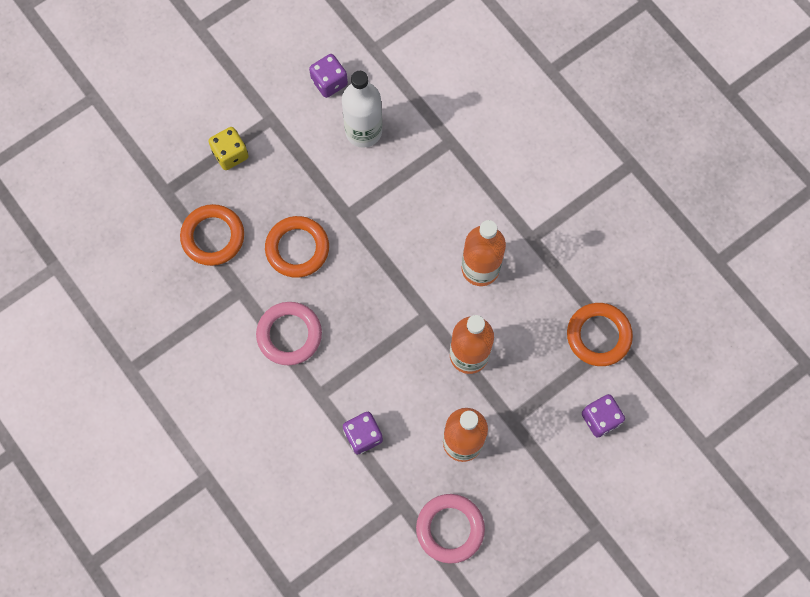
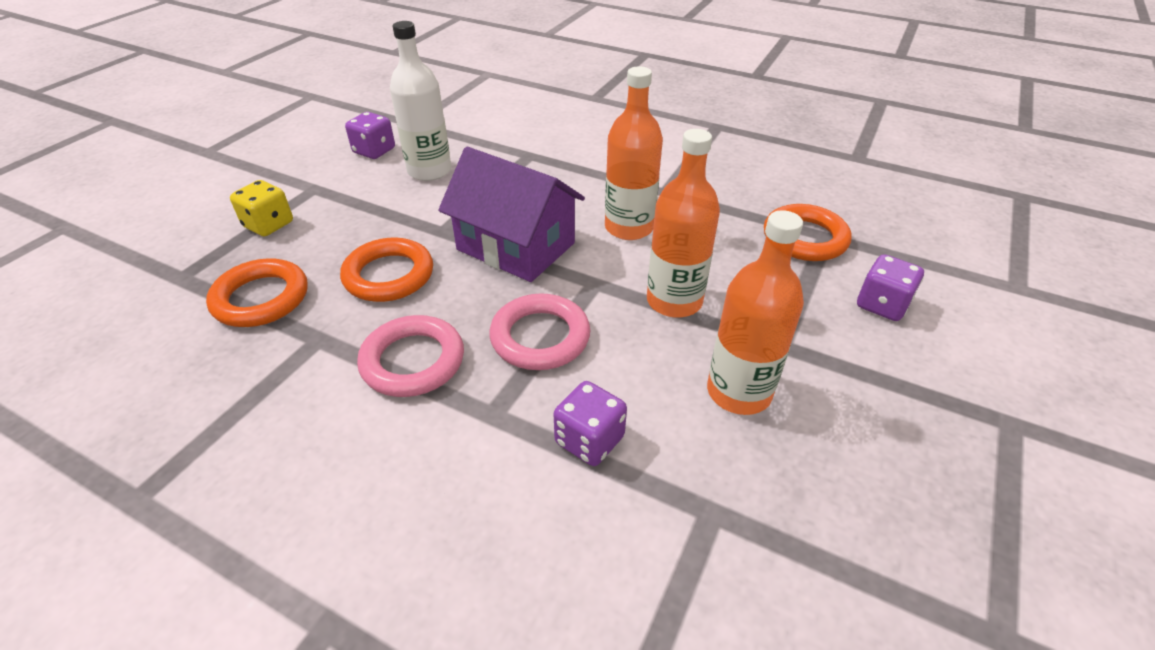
camera: 25 degrees left, 30 degrees down
pink ring [416,494,485,564] -> pink ring moved to [489,293,590,370]
none -> purple house [438,147,585,282]

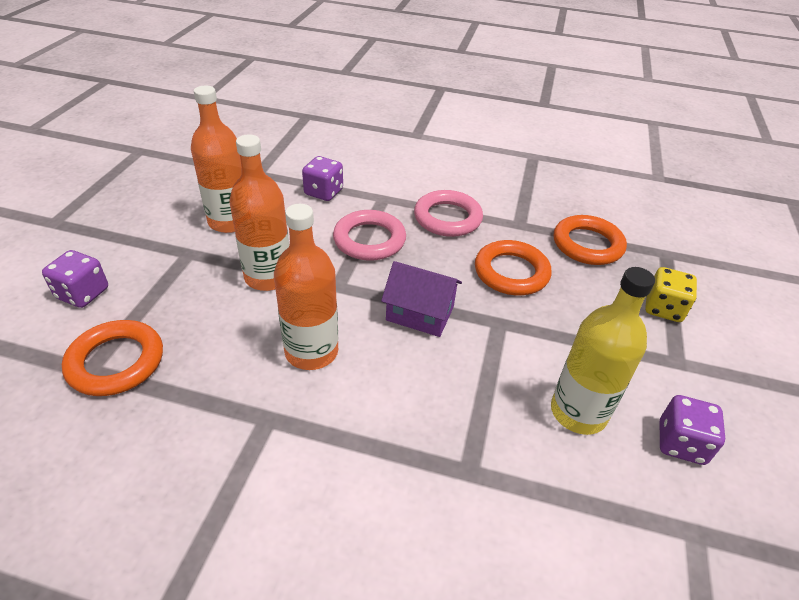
camera: 165 degrees right, 0 degrees up
white bottle [390,21,451,181] -> yellow bottle [551,267,655,435]
purple house [438,147,585,282] -> purple house [381,261,462,337], size x0.63

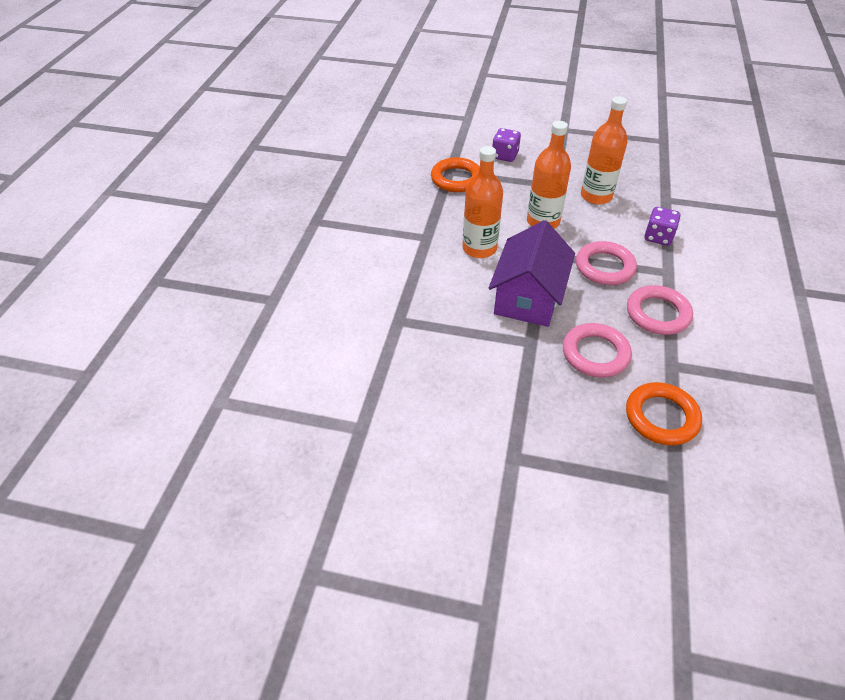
camera: 90 degrees right, 5 degrees up
purple house [381,261,462,337] -> purple house [489,220,575,327], size x1.59
orange ring [475,240,552,295] -> pink ring [563,323,632,378]
yellow bottle [551,267,655,435] -> none
yellow dice [645,267,697,322] -> none
purple dice [660,395,725,465] -> none

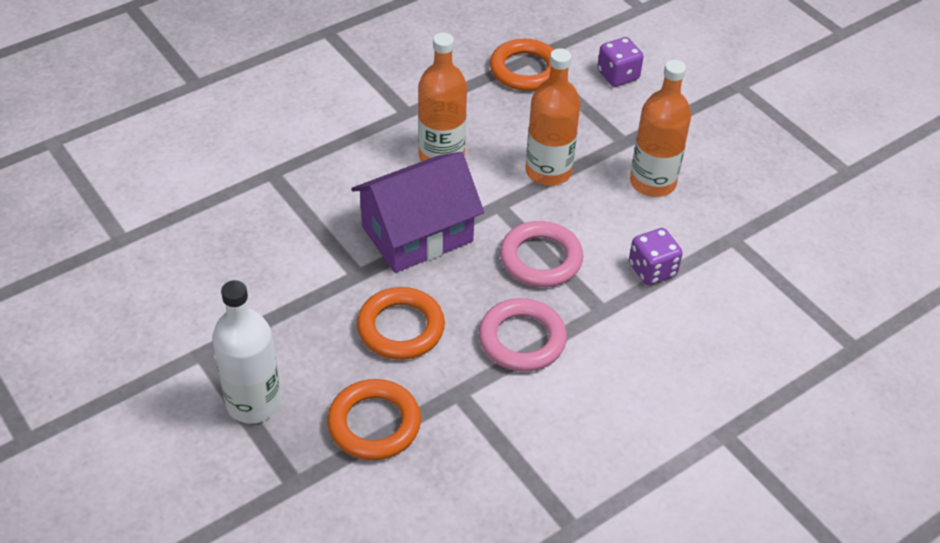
camera: 40 degrees right, 0 degrees up
pink ring [563,323,632,378] -> orange ring [357,287,445,360]
none -> white bottle [212,280,281,424]

